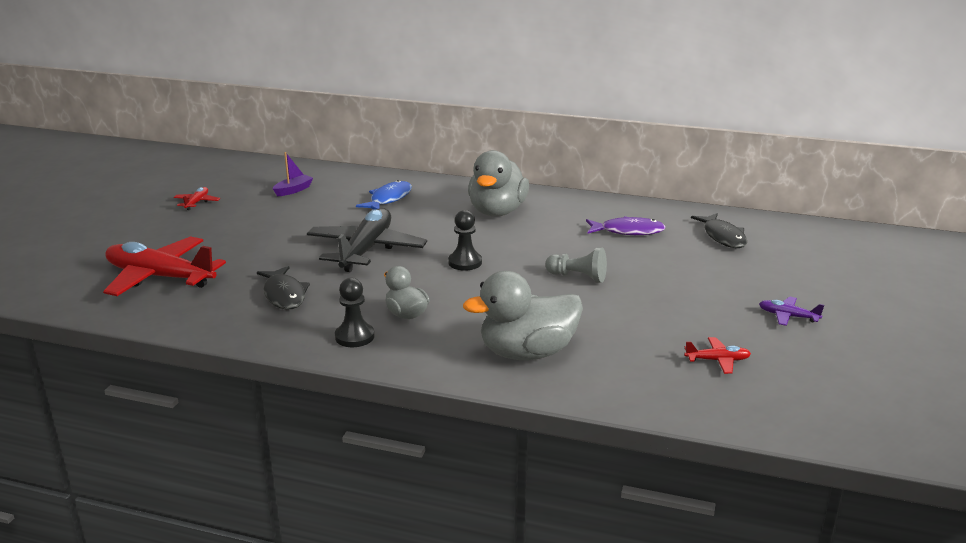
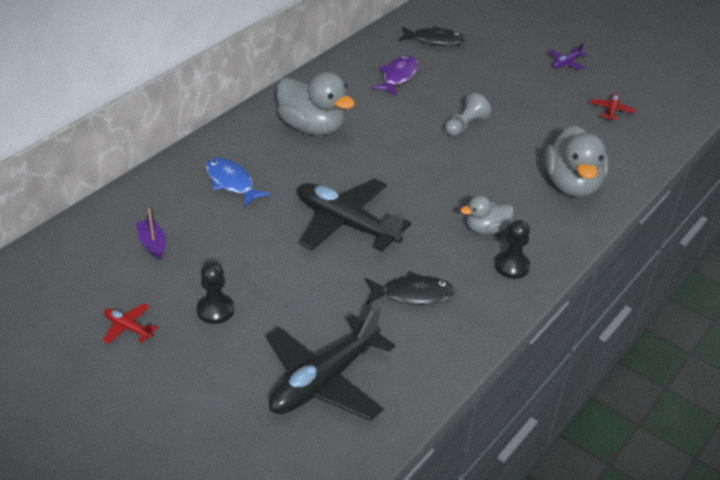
camera: 70 degrees left, 15 degrees up
red plane [103,236,226,296] -> black plane [266,305,395,421]
black pawn [448,210,482,271] -> black pawn moved to [197,262,234,324]

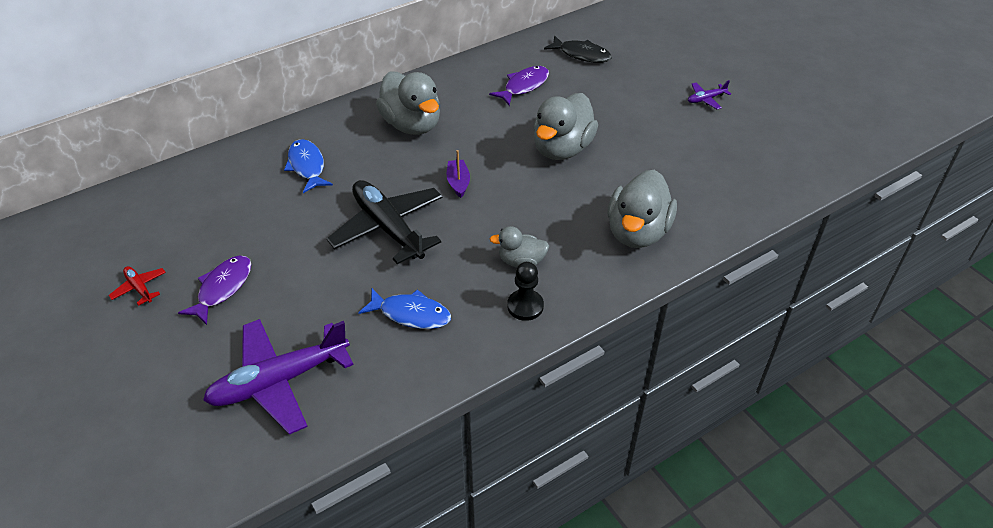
camera: 20 degrees right, 5 degrees up
purple boat [136,209,166,259] -> purple boat moved to [447,150,470,198]
black pawn [197,262,234,324] -> purple fish [178,255,251,325]
black plane [266,305,395,421] -> purple plane [203,319,354,435]
black fish [365,271,456,305] -> blue fish [358,288,451,329]
grey pawn [445,93,491,136] -> grey duck [533,93,598,160]
red plane [590,93,636,121] -> none

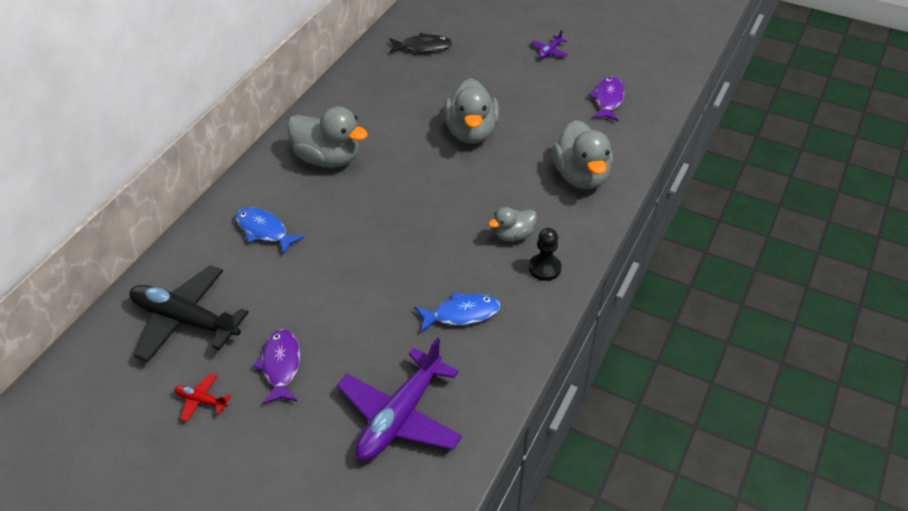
camera: 30 degrees left, 0 degrees up
black plane [327,180,443,264] -> black plane moved to [129,265,249,362]
purple boat [447,150,470,198] -> none
purple fish [489,66,549,106] -> purple fish moved to [588,77,625,121]

